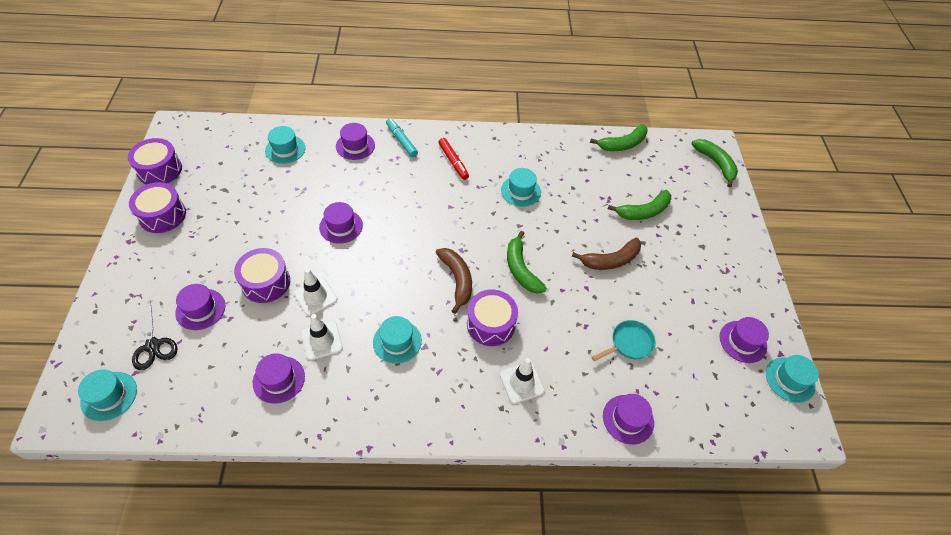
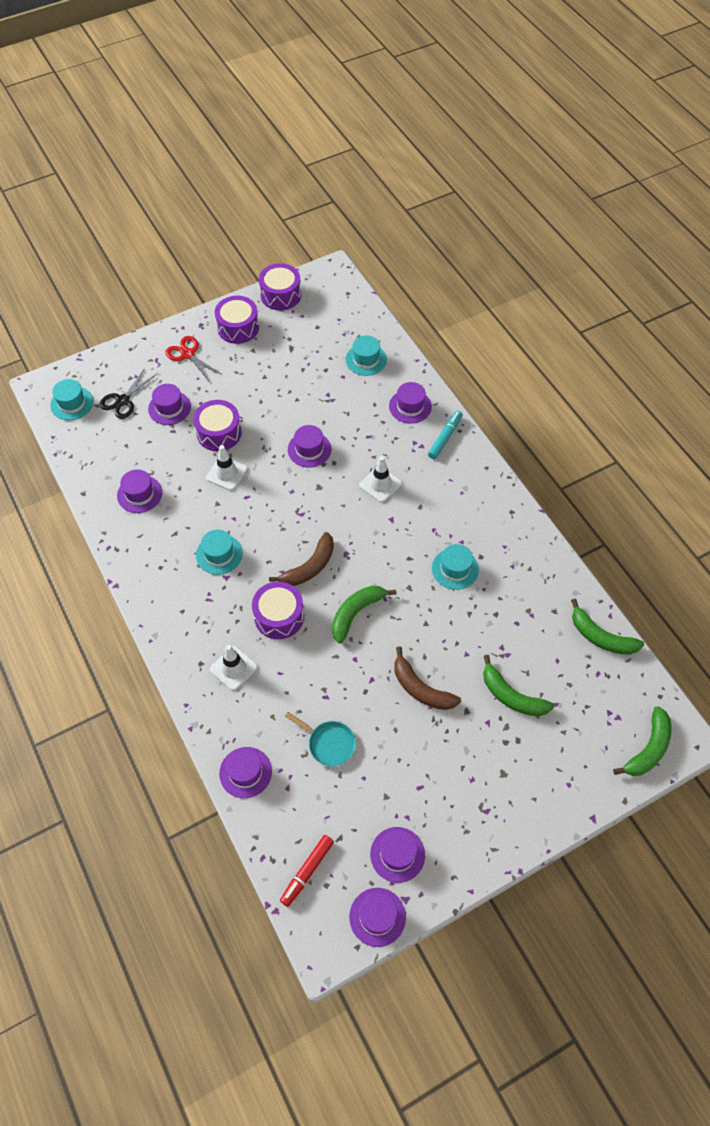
camera: 65 degrees right, 5 degrees up
white traffic cone [301,314,343,360] -> white traffic cone moved to [359,456,402,503]
red marker [438,138,469,180] -> red marker moved to [280,835,334,907]
turquoise hat [766,355,819,403] -> purple hat [349,888,406,947]
none -> red scissors [165,336,221,381]

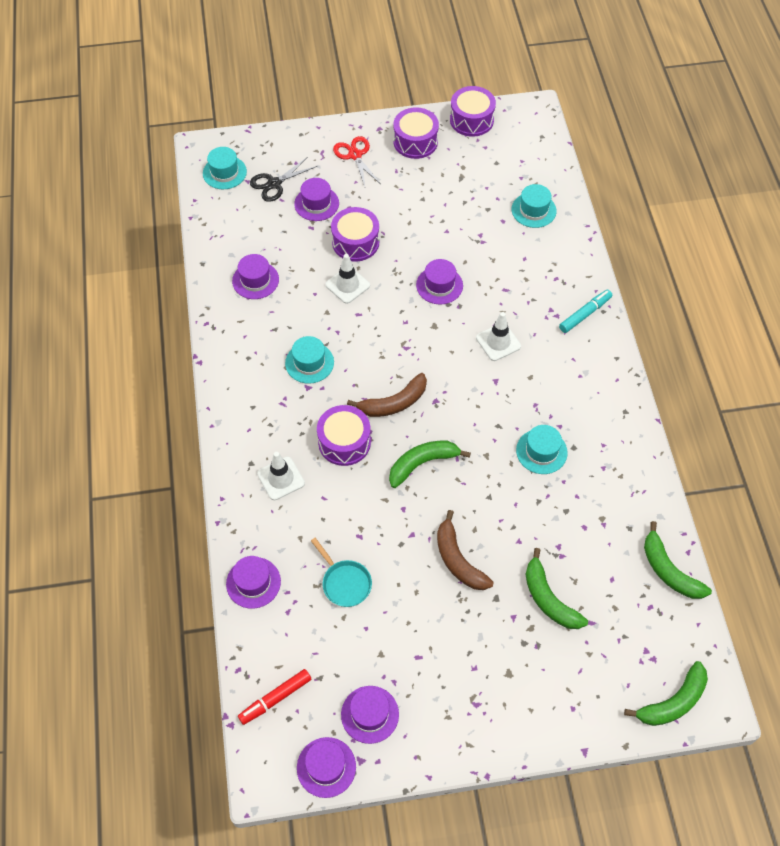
camera: 20 degrees right, 0 degrees up
purple hat [389,382,432,424] -> none

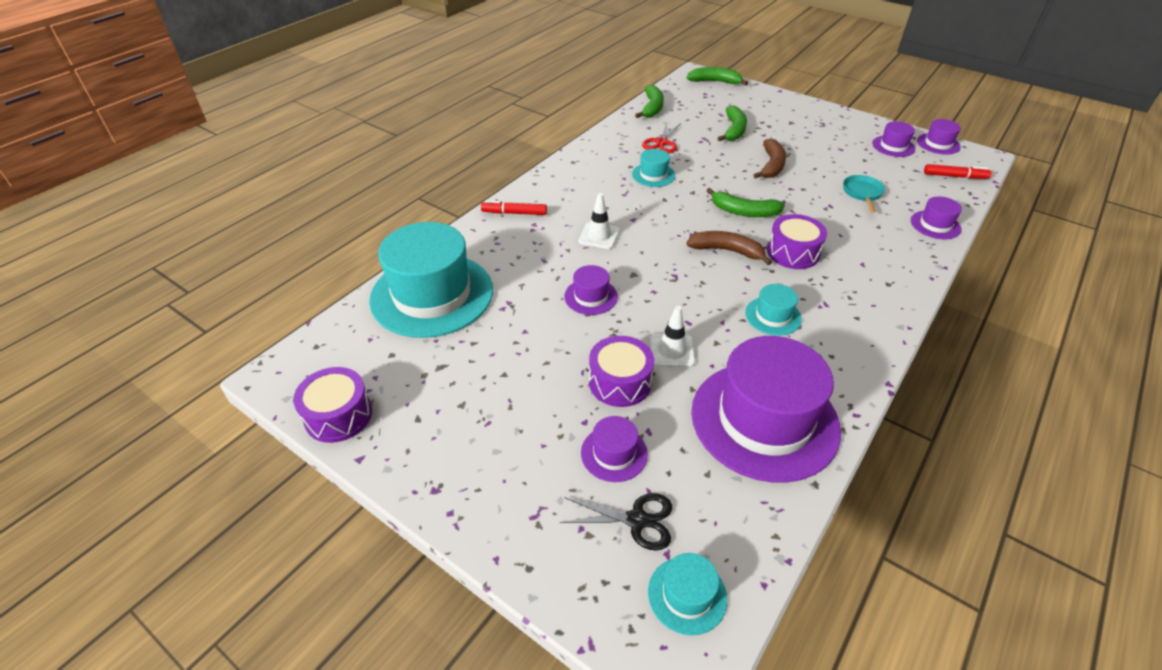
camera: 135 degrees left, 15 degrees down
purple hat [232,254,279,299] -> purple hat [691,336,841,483], size x2.28
white traffic cone [257,452,305,500] -> none
red scissors [333,136,381,186] -> red scissors moved to [642,122,681,153]
purple drum [393,107,439,159] -> none
turquoise hat [512,184,557,228] -> turquoise hat [369,222,493,338], size x2.28
turquoise marker [559,290,612,333] -> red marker [481,200,547,215]

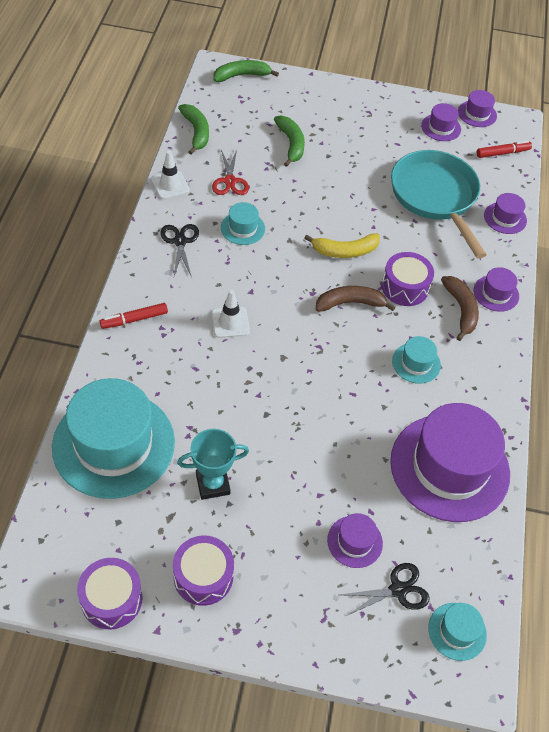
camera: 30 degrees left, 10 degrees up
purple hat [564,265,618,315] -> purple hat moved to [474,267,519,312]
purple drum [589,336,654,407] -> purple drum moved to [173,535,234,606]
white traffic cone [650,306,695,367] -> white traffic cone moved to [151,151,190,199]
green banana [706,188,785,217] -> yellow banana [304,234,380,258]
brown banana [754,139,786,179] -> brown banana moved to [441,276,479,341]
turquoise pan [843,175,885,213] -> turquoise pan [391,150,487,258], size x2.33
none -> black scissors [160,224,199,276]
none -> turquoise trophy [177,429,249,500]

